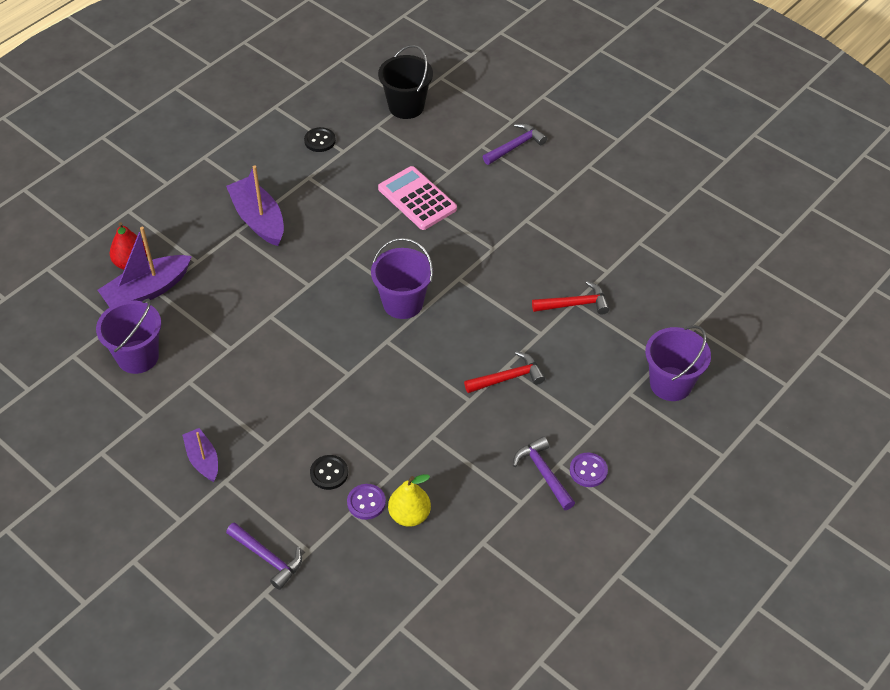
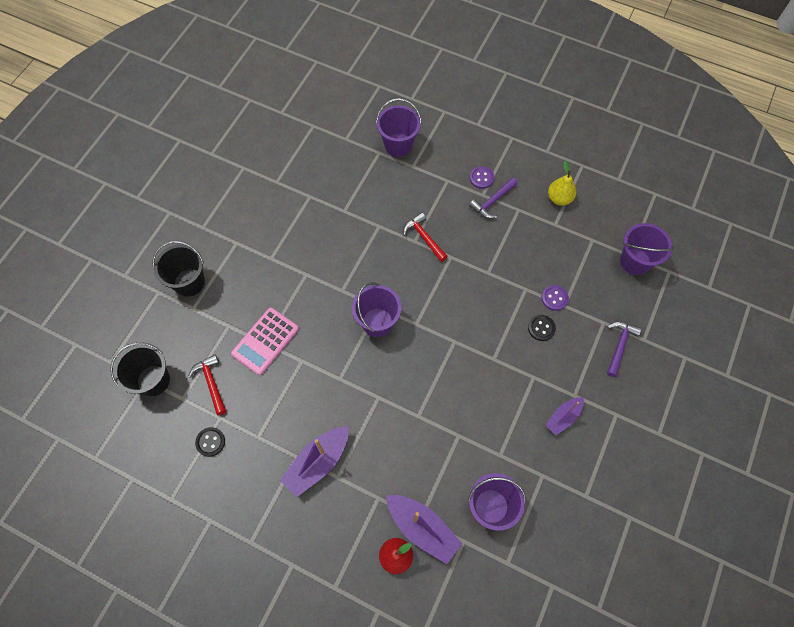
camera: 105 degrees left, 15 degrees up
yellow pear [388,474,431,527] -> yellow pear moved to [548,161,576,206]
purple hammer [483,123,547,165] -> black bucket [152,241,205,297]
red hammer [532,281,609,315] -> red hammer moved to [188,355,226,415]
none -> purple bucket [620,223,674,275]

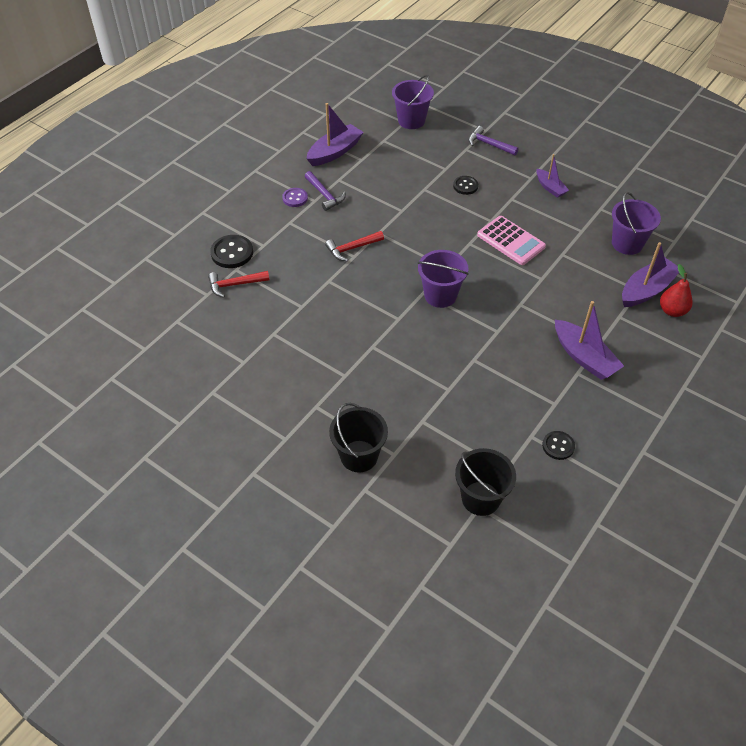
camera: 80 degrees left, 15 degrees down
red hammer [188,355,226,415] -> red hammer moved to [208,271,270,298]
pink calculator [231,308,299,375] -> pink calculator moved to [477,216,546,265]
purple bucket [376,98,422,157] -> black button [210,235,253,268]
purple button [541,285,569,311] -> none
yellow pear [548,161,576,206] -> purple boat [307,103,364,166]

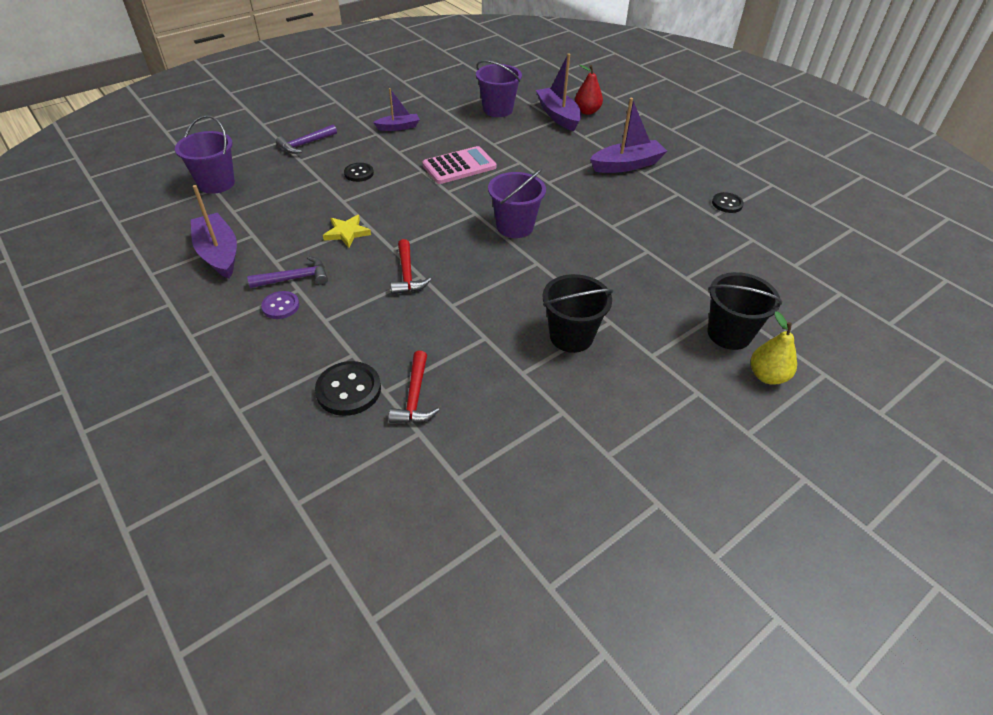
camera: 75 degrees left, 5 degrees down
black bucket [455,448,516,516] -> black bucket moved to [543,274,613,353]
none -> yellow star [323,215,371,248]
none -> yellow pear [751,311,797,385]

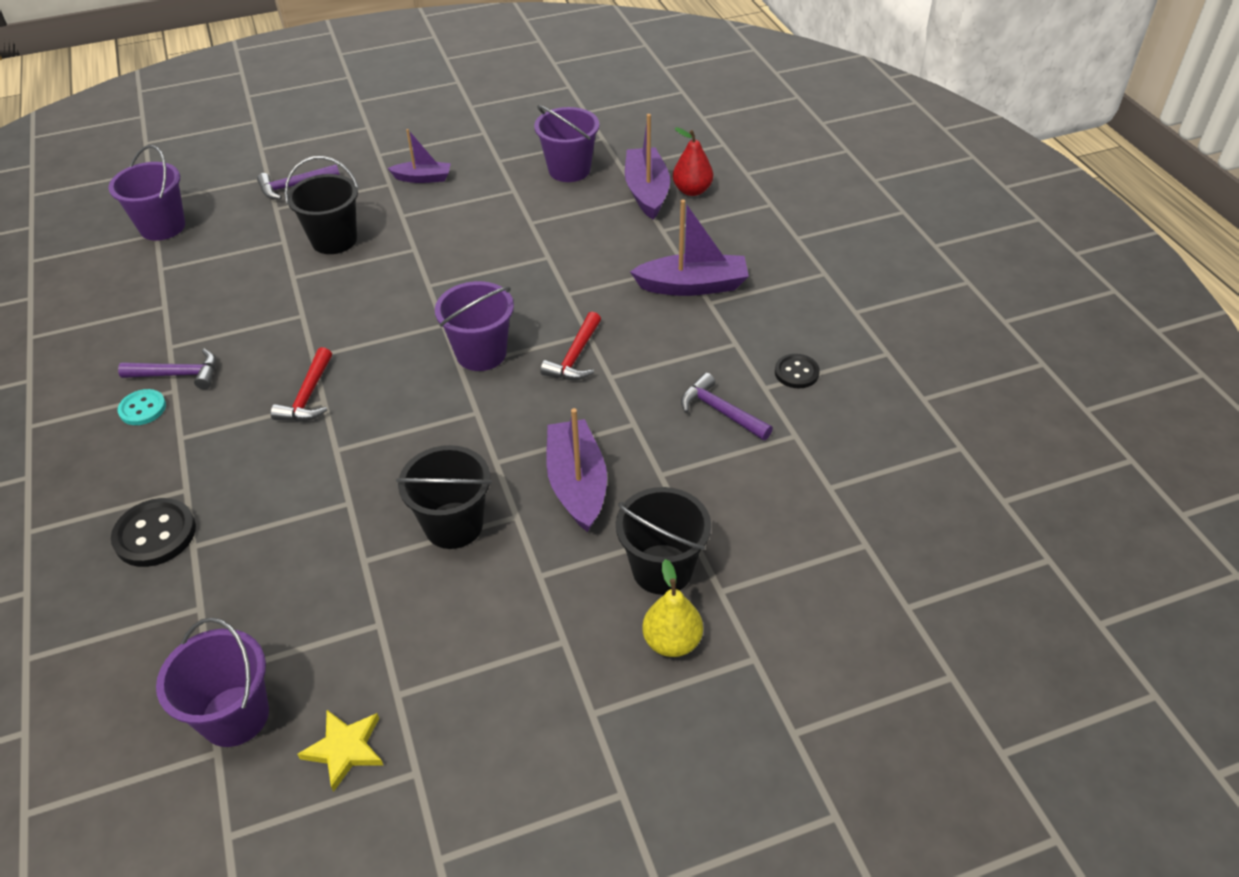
camera: 20 degrees right, 0 degrees up
purple boat [191,185,237,279] -> purple boat moved to [546,408,607,532]
purple button [261,291,299,319] -> turquoise button [118,389,166,425]
yellow star [323,215,371,248] -> yellow star moved to [297,710,384,792]
black button [344,163,374,182] -> black bucket [285,156,359,254]
red hammer [389,351,440,423] -> red hammer moved to [540,312,601,380]
pink calculator [422,146,497,184] -> none
none -> purple bucket [156,617,269,747]
none -> purple hammer [681,373,773,440]

